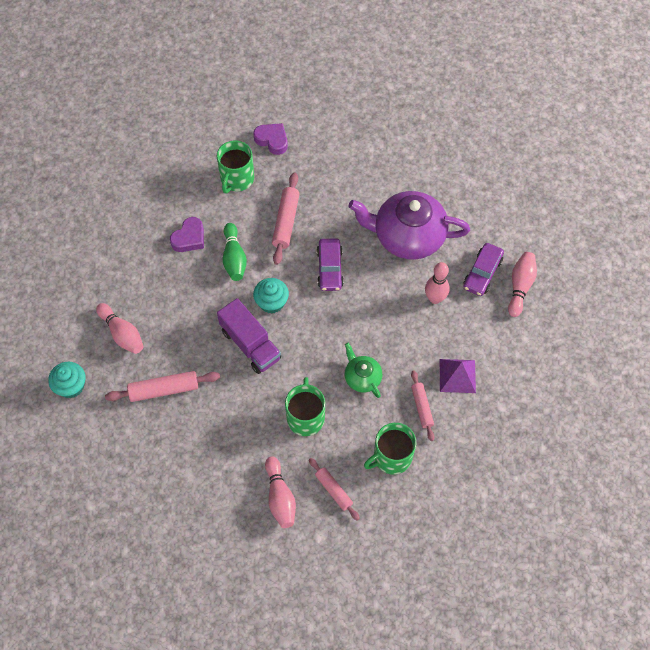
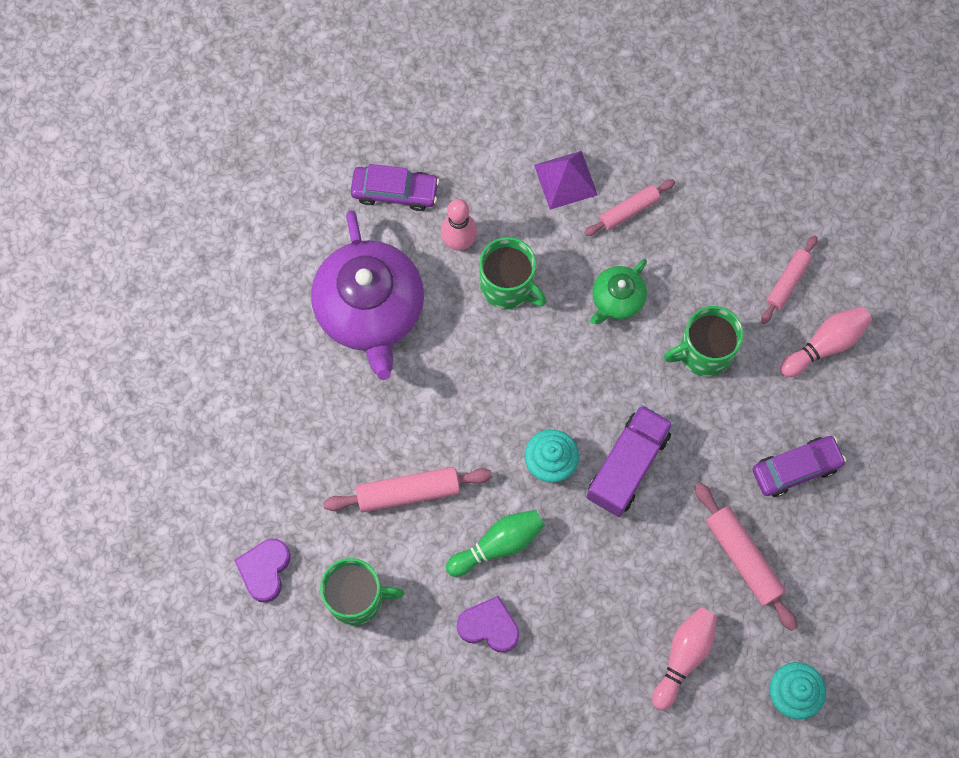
camera: 110 degrees left, 10 degrees up
purple car [317,238,344,291] -> purple car moved to [753,436,846,497]
green mug [364,423,416,475] -> green mug moved to [479,237,547,309]
pink bowling pin [508,252,537,317] -> none

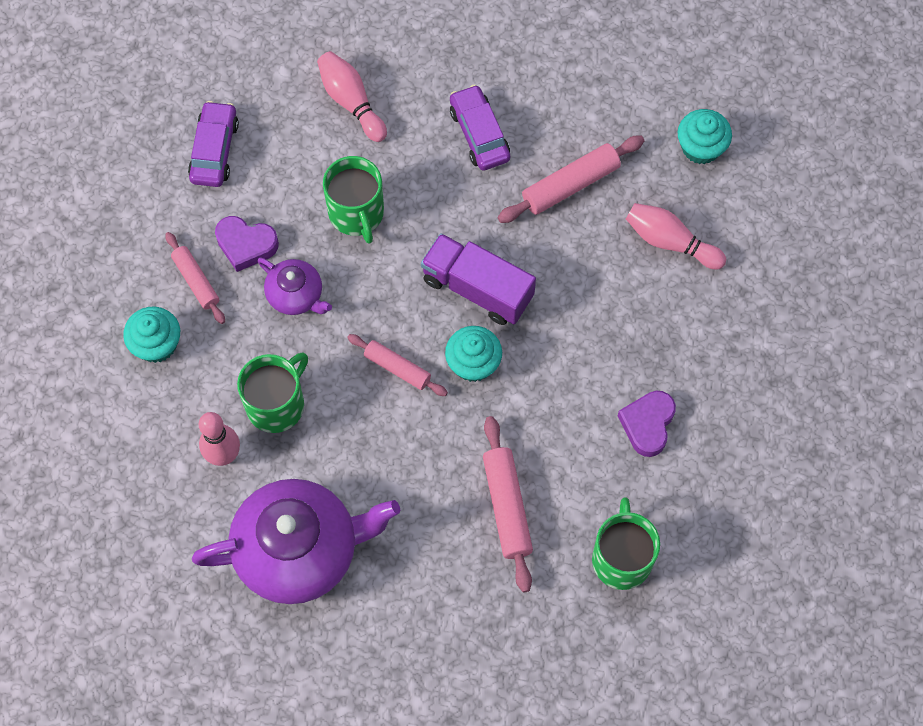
camera: 90 degrees left, 5 degrees down
purple heart [235,539,291,603] -> purple heart moved to [215,216,279,272]
purple car [351,164,439,211] -> purple car moved to [188,101,239,187]
green bowling pin [446,510,545,577] -> none
purple pyramid [534,151,598,210] -> turquoise cupcake [123,307,180,363]
green teapot [590,259,647,324] -> purple teapot [257,258,332,315]
pink rolling pin [761,235,818,324] -> pink rolling pin moved to [347,334,448,396]

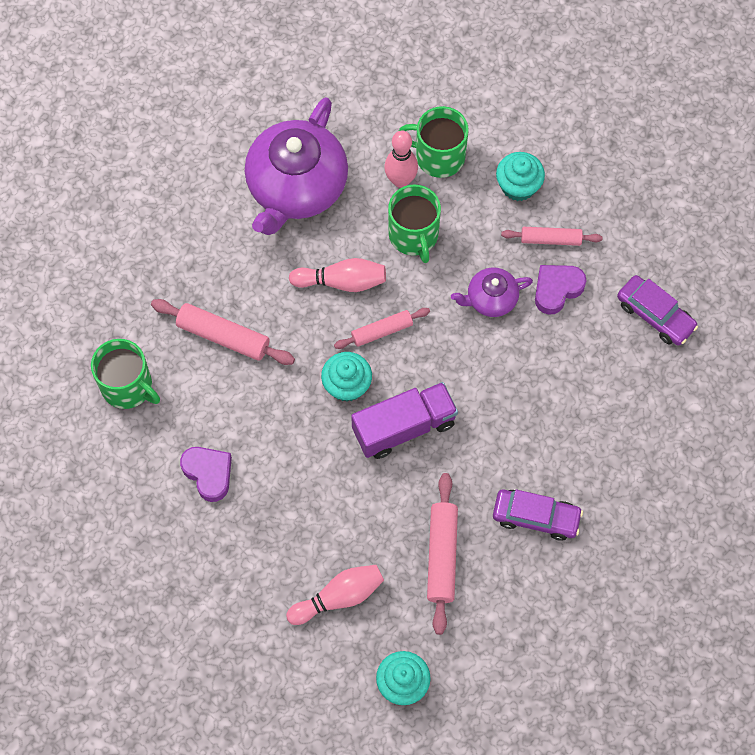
camera: 125 degrees right, 0 degrees up
pink bowling pin [317,51,387,142] -> pink bowling pin moved to [289,258,386,292]
green mug [323,156,384,244] -> green mug moved to [399,106,469,178]

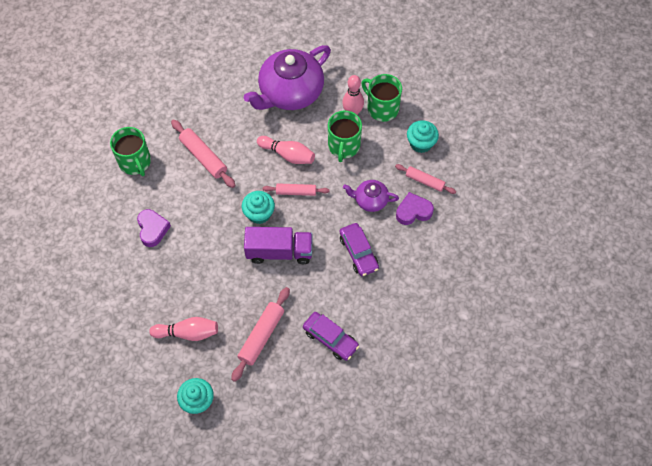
camera: 25 degrees right, 5 degrees down
purple car [617,275,698,346] -> purple car moved to [339,223,379,276]

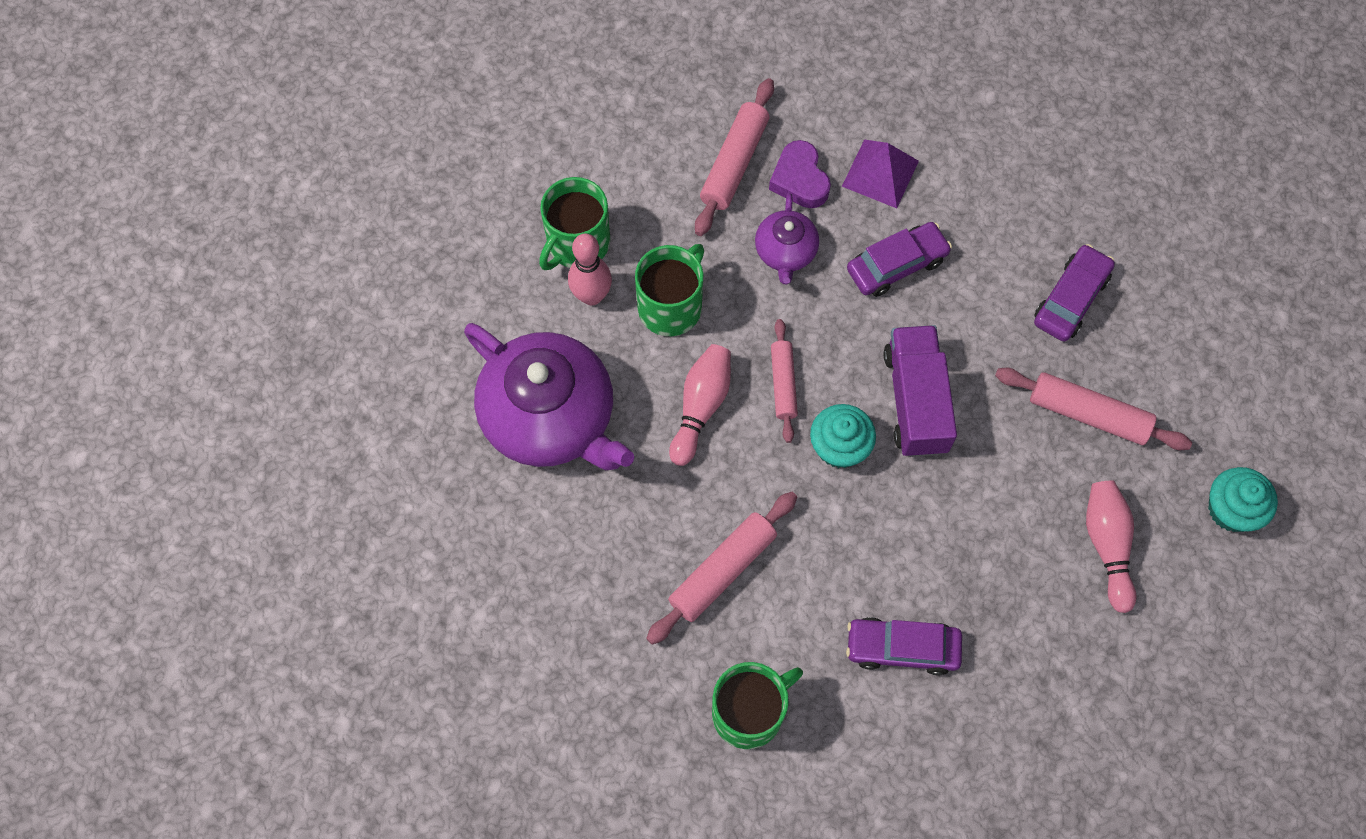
camera: 95 degrees left, 5 degrees up
purple heart [137,209,171,247] -> purple car [846,617,962,675]
green mug [328,111,362,162] -> green mug turned 60 degrees counterclockwise [635,244,704,336]
pink rolling pin [395,164,456,194] -> pink rolling pin [695,78,774,236], size x1.52
turquoise cupcake [407,120,439,153] -> none
none -> purple pyramid [842,139,919,208]

